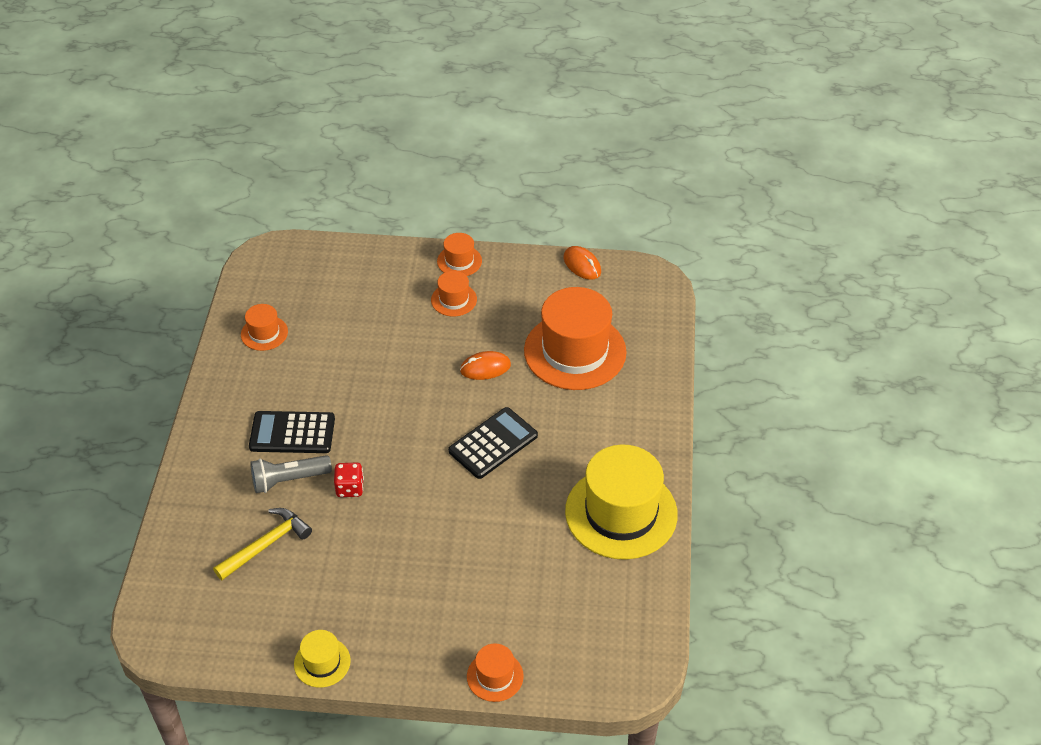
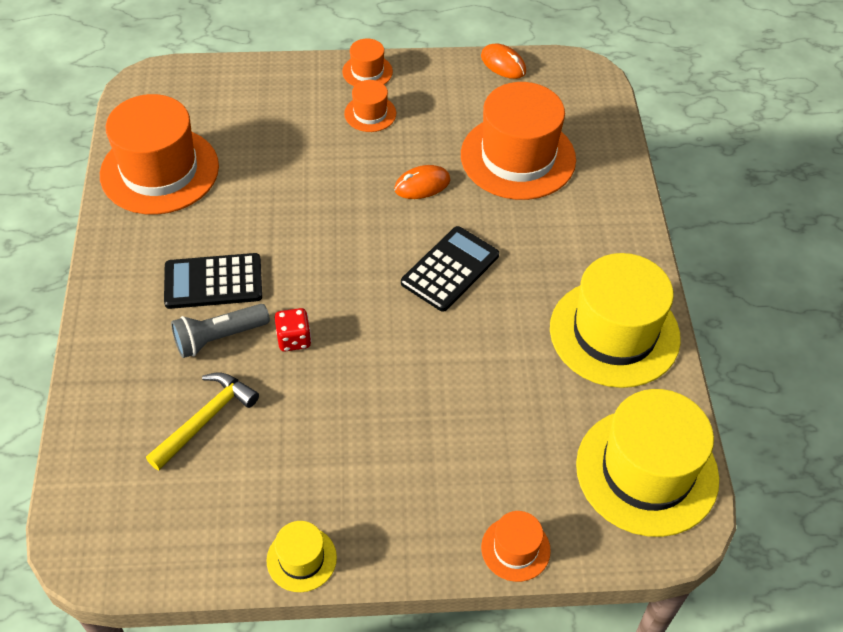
camera: 10 degrees left, 5 degrees up
orange hat [241,304,288,351] -> orange hat [100,94,219,215], size x2.15
none -> yellow hat [576,389,719,537]

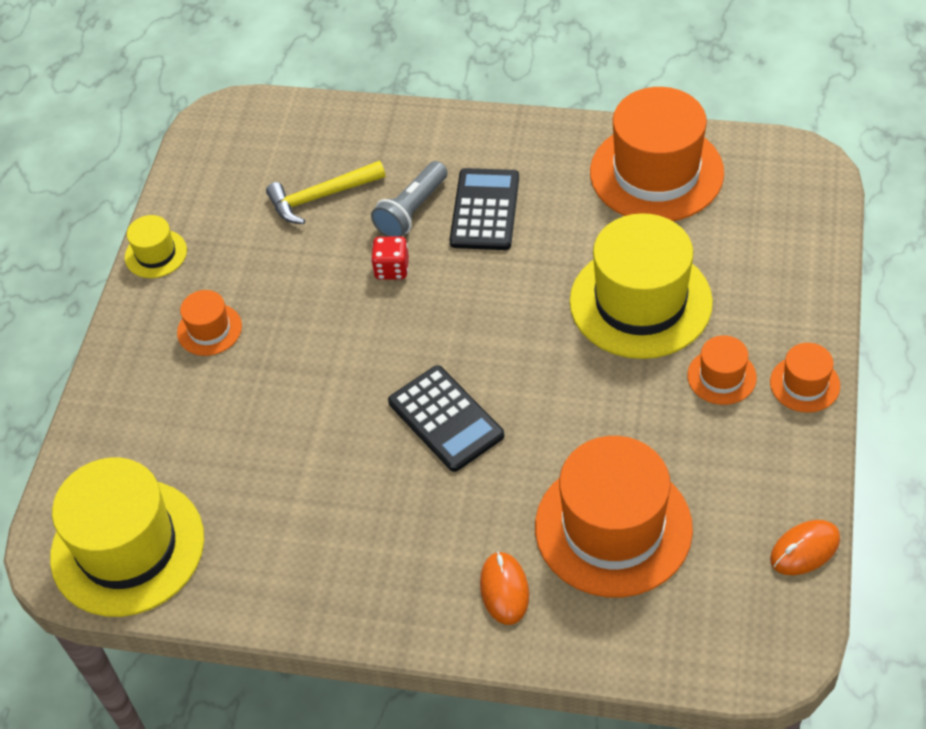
camera: 110 degrees right, 0 degrees up
yellow hammer [146,372,259,470] -> yellow hammer turned 105 degrees clockwise [266,161,385,224]
grey flashlight [171,304,270,358] -> grey flashlight turned 135 degrees counterclockwise [371,161,448,237]
orange mouse [394,165,451,199] -> orange mouse moved to [480,551,529,625]
orange hat [481,511,551,582] -> orange hat moved to [177,290,242,356]
yellow hat [550,253,681,388] -> yellow hat moved to [570,213,713,359]

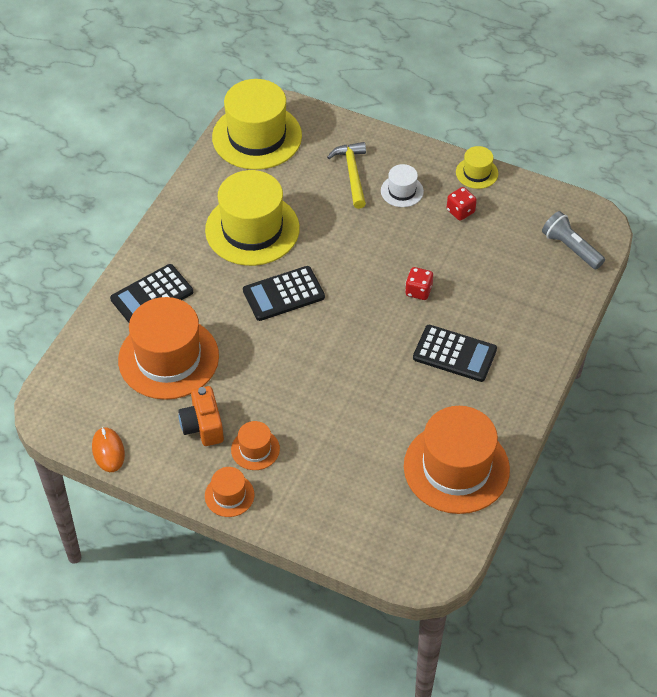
camera: 100 degrees right, 0 degrees up
orange hat [177,290,242,356] -> white hat [381,164,424,207]
yellow hammer [266,161,385,224] -> yellow hammer moved to [327,142,366,209]
grey flashlight [371,161,448,237] -> grey flashlight moved to [542,211,605,269]
orange mouse [480,551,529,625] -> black calculator [110,264,193,323]
yellow hat [570,213,713,359] -> yellow hat moved to [205,170,300,266]
none -> orange camera [178,386,224,446]
none -> red dice [447,187,477,221]

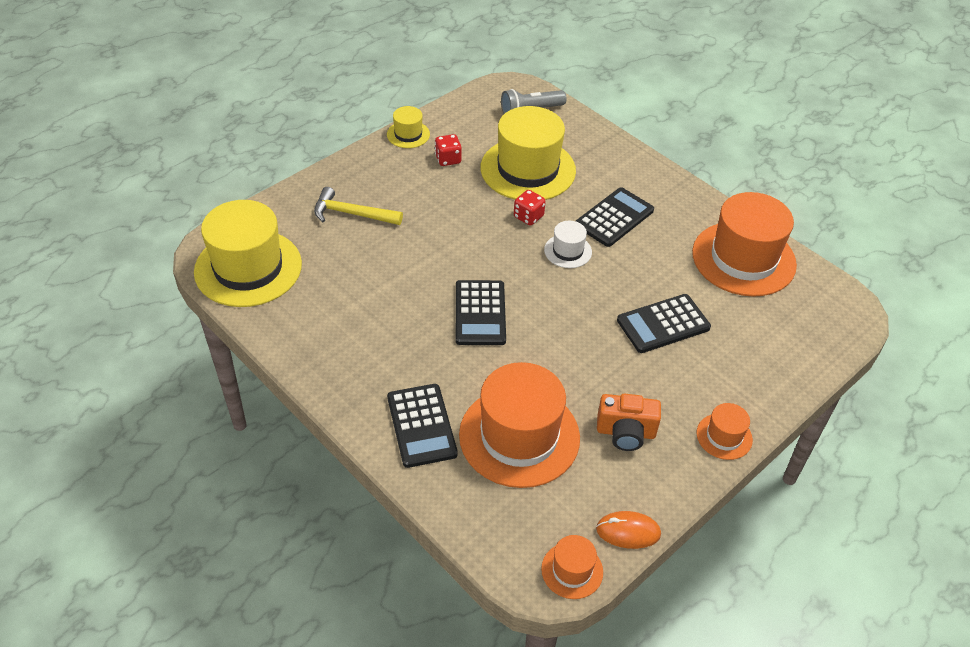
camera: 70 degrees left, 5 degrees down
yellow hat [205,170,300,266] -> yellow hat moved to [480,106,576,200]
orange hat [231,421,280,470] -> orange hat moved to [541,535,603,599]
white hat [381,164,424,207] -> white hat moved to [544,221,592,268]
none -> black calculator [617,294,711,353]

